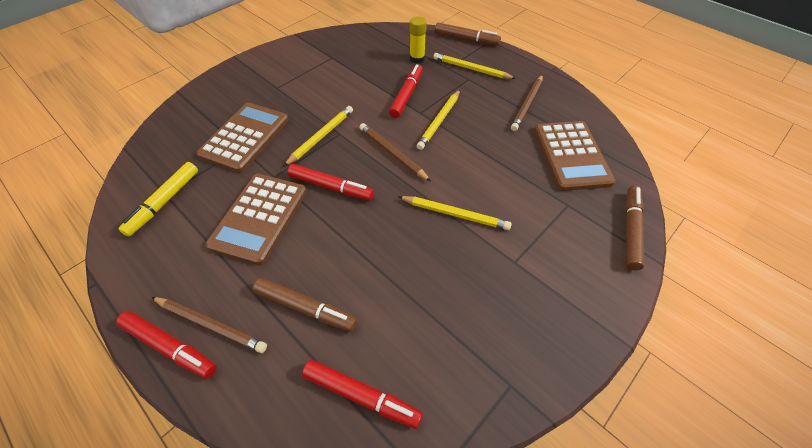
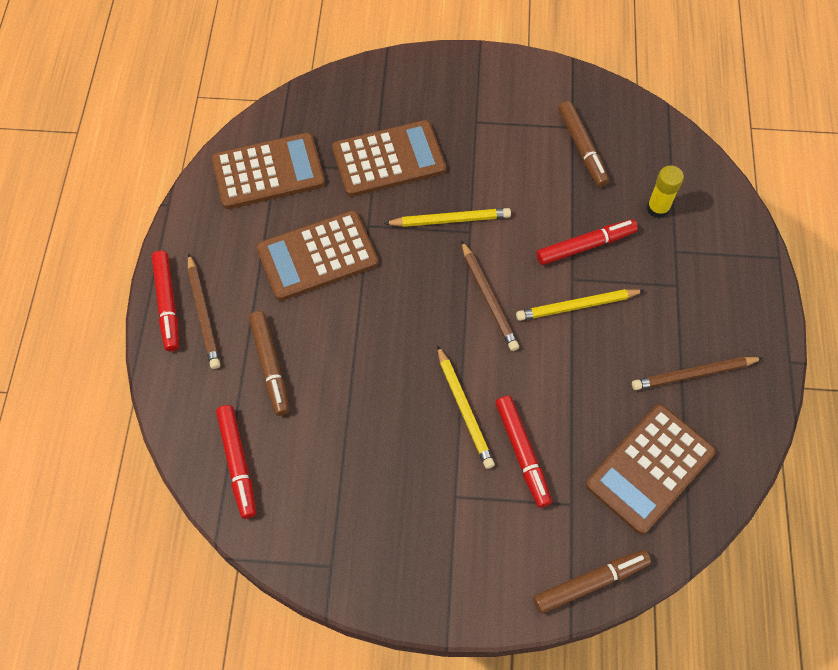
camera: 50 degrees right, 10 degrees up
yellow marker [119,162,198,237] -> brown calculator [212,133,325,209]
red marker [287,164,374,201] -> red marker moved to [496,396,552,508]
brown pencil [359,123,431,181] -> brown pencil turned 150 degrees clockwise [461,240,519,351]
yellow pencil [433,53,516,79] -> none
brown marker [435,23,501,45] -> brown marker moved to [559,101,609,187]

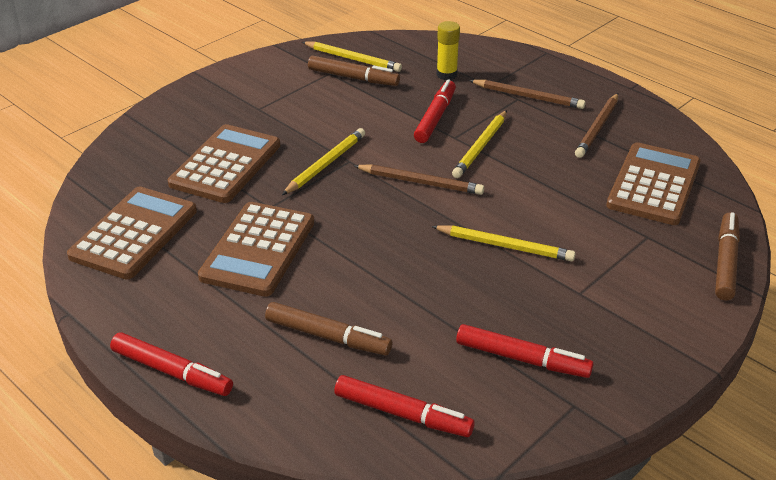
camera: 50 degrees left, 25 degrees down
brown pencil [188,254,220,369] -> brown pencil moved to [469,80,586,109]
red marker [496,396,552,508] -> red marker moved to [456,324,594,378]
brown calculator [586,404,716,535] -> brown calculator turned 150 degrees counterclockwise [606,142,701,225]
none -> yellow pencil [302,41,402,72]

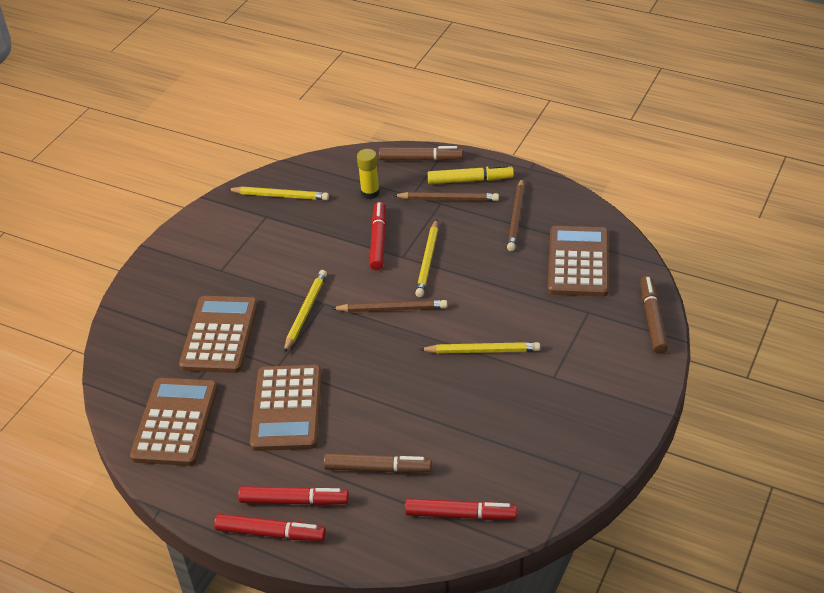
camera: 15 degrees left, 5 degrees up
brown marker [308,55,400,86] -> brown marker moved to [379,146,463,161]
red marker [456,324,594,378] -> red marker moved to [238,486,349,505]
none -> yellow marker [427,165,514,184]

